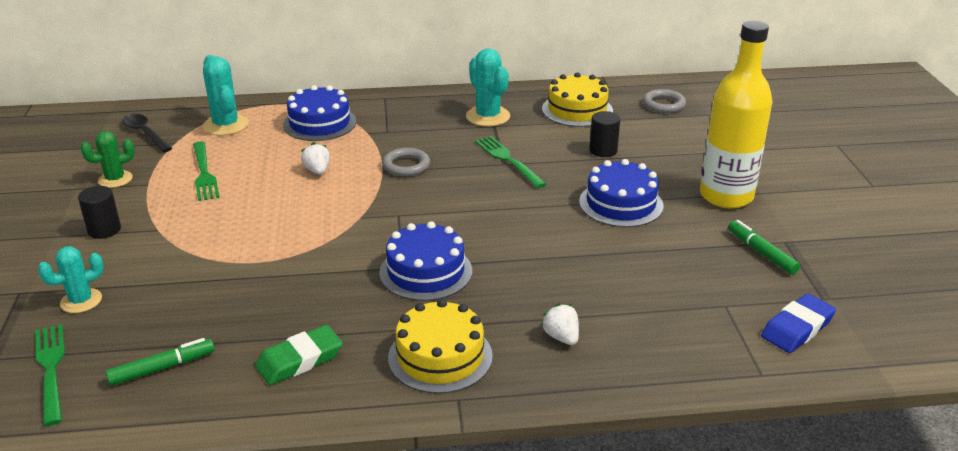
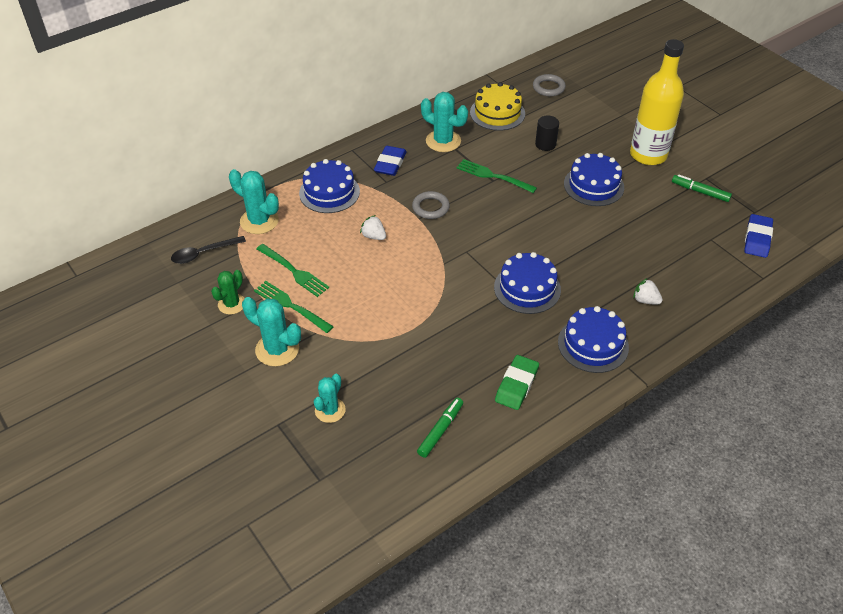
camera: 30 degrees left, 15 degrees up
green fork [35,324,65,426] -> green fork moved to [254,281,334,333]
black cylinder [78,186,121,239] -> turquoise cactus [242,297,301,367]
black spoon [122,114,172,152] -> black spoon turned 45 degrees counterclockwise [171,236,246,264]
yellow cake [388,299,493,394] -> blue cake [558,306,629,373]
none -> blue eraser [374,146,407,176]

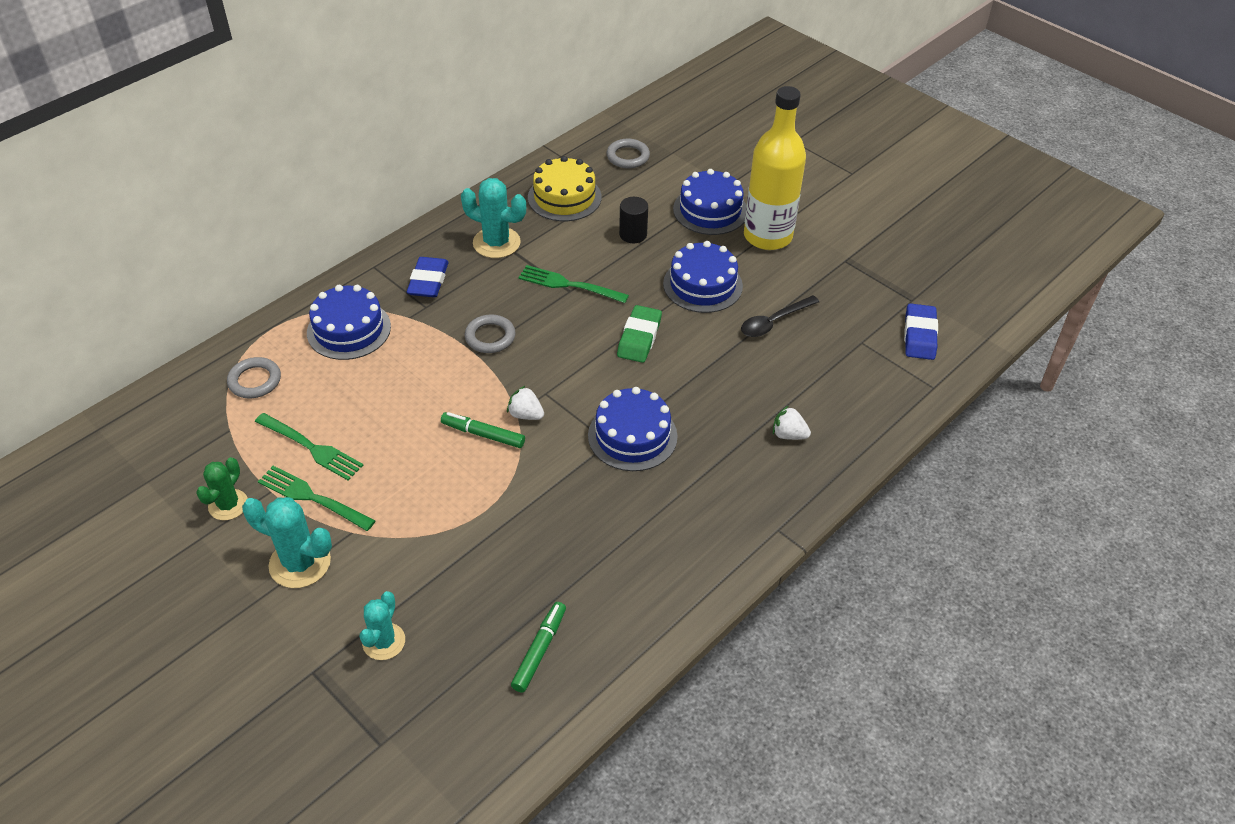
camera: 10 degrees left, 0 degrees up
black spoon [171,236,246,264] -> black spoon moved to [741,295,819,337]
turquoise cactus [229,169,279,234] -> grey ring [227,357,281,398]
white strawberry [360,215,386,240] -> white strawberry moved to [507,386,544,420]
green eraser [495,355,539,410] -> green eraser moved to [617,305,662,363]
blue cake [558,306,629,373] -> blue cake moved to [673,169,746,235]
green marker [672,174,732,202] -> green marker moved to [441,412,525,448]

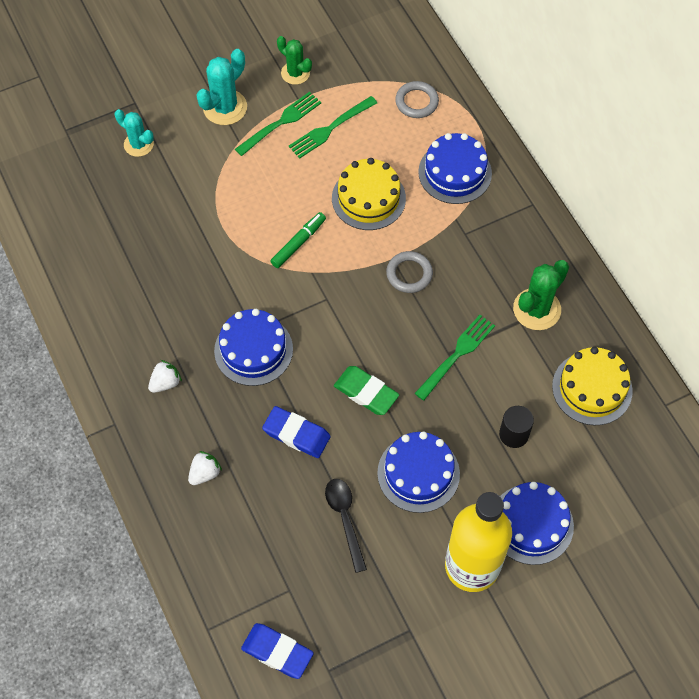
camera: 110 degrees right, 15 degrees up
blue eraser [407,257,449,297] -> blue eraser moved to [262,406,331,458]
turquoise cactus [461,178,526,258] -> green cactus [513,260,569,330]
white strawberry [507,386,544,420] -> white strawberry moved to [148,360,182,393]
green marker [511,602,566,693] -> none
grey ring [607,139,650,168] -> none
none -> yellow cake [332,158,406,230]

